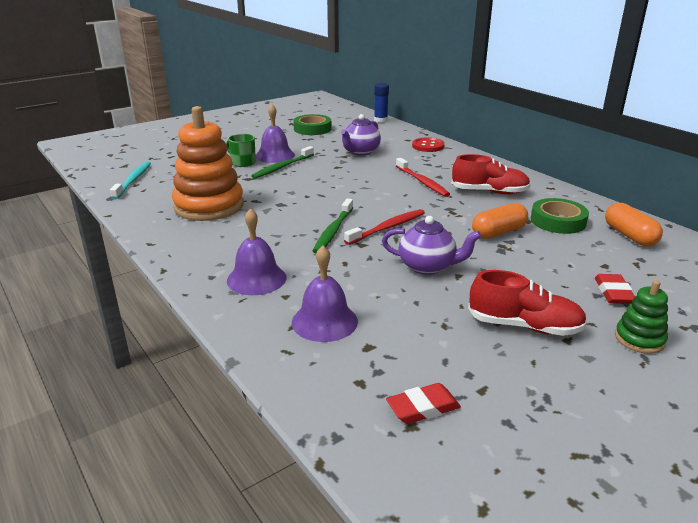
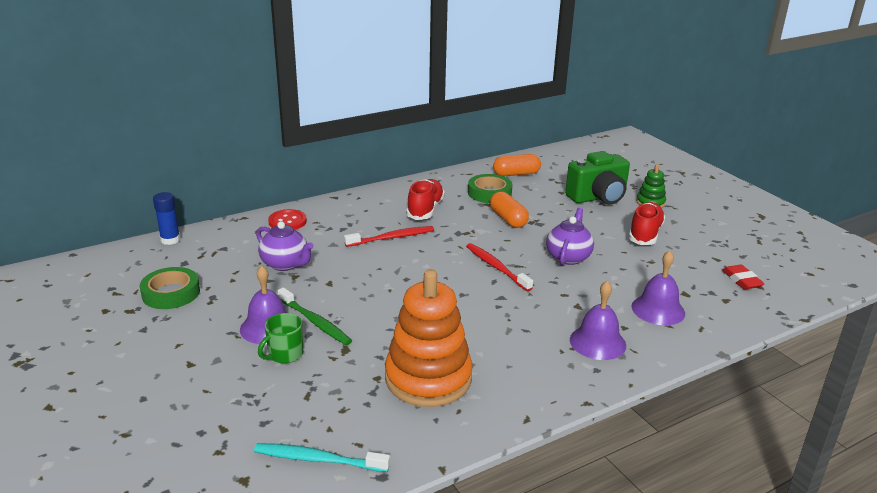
camera: 85 degrees left, 0 degrees up
green toothbrush [313,198,353,253] -> none
red eraser [595,274,635,304] -> green camera [565,151,630,205]

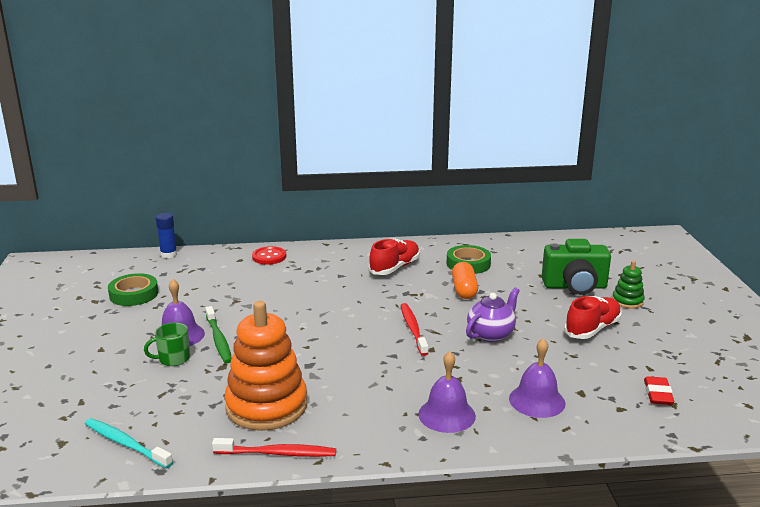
camera: 25 degrees right, 5 degrees down
purple teapot [256,221,313,271] -> none
red toothbrush [344,226,434,247] -> red toothbrush moved to [212,438,336,457]
orange capsule [493,154,541,176] -> none

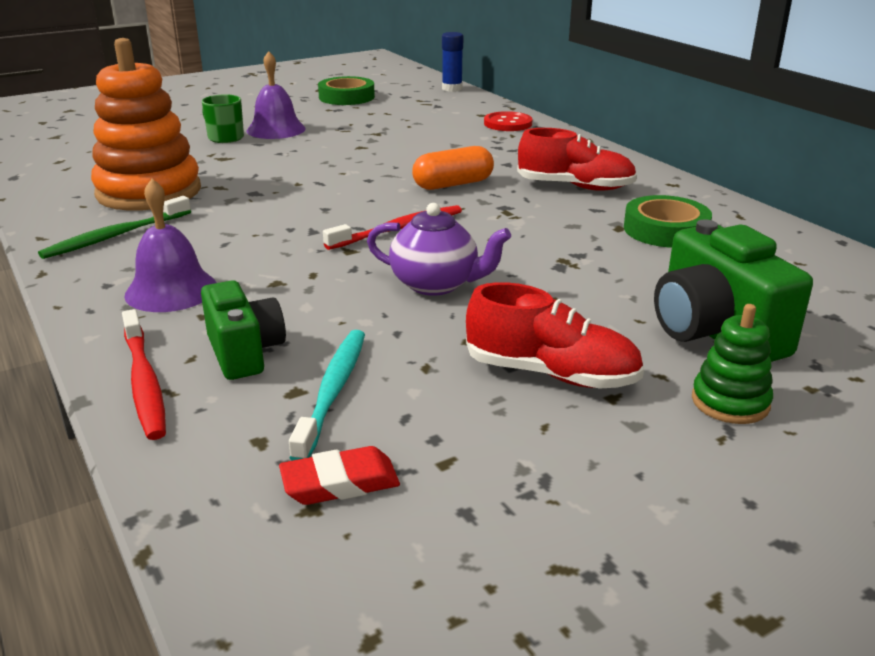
camera: 65 degrees right, 5 degrees up
turquoise toothbrush [85,418,173,469] -> turquoise toothbrush moved to [289,330,365,461]
green toothbrush [206,306,232,363] -> green toothbrush moved to [38,196,191,259]
red toothbrush [212,438,336,457] -> red toothbrush moved to [122,309,166,440]
orange capsule [452,262,478,299] -> orange capsule moved to [412,146,494,190]
purple bell [509,338,565,418] -> green camera [201,280,286,380]

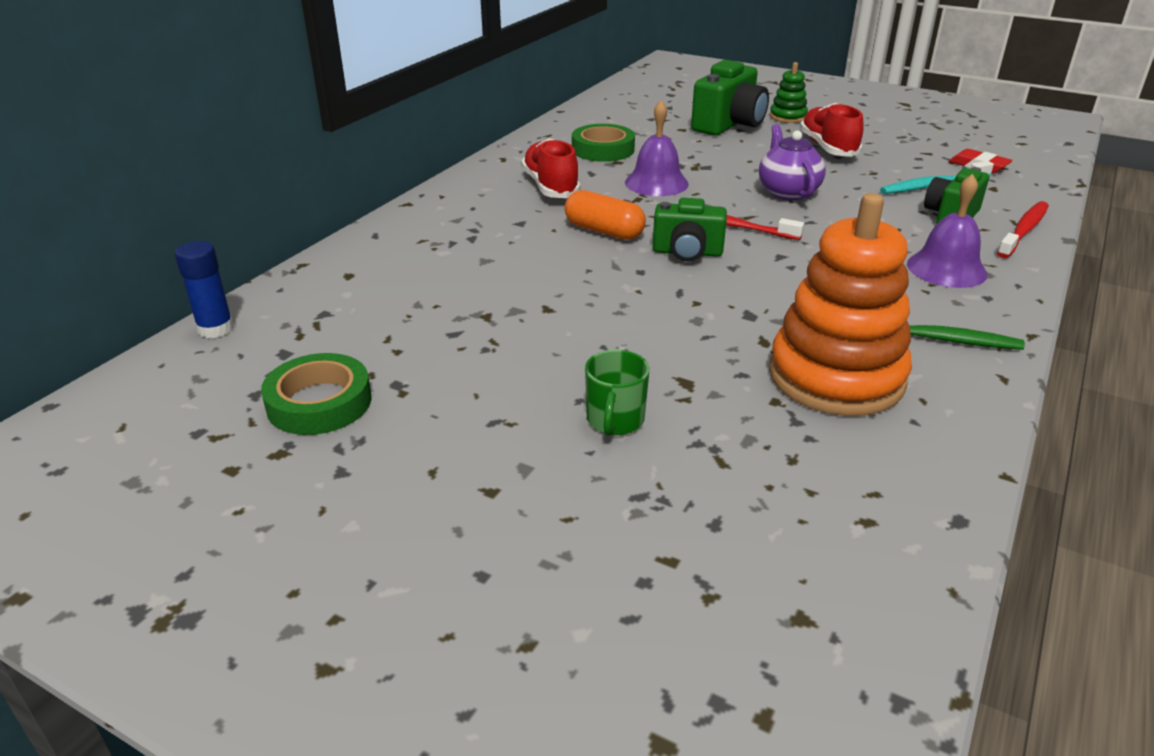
camera: 120 degrees left, 5 degrees up
purple bell [247,51,306,139] -> purple bell moved to [625,100,689,196]
red button [484,111,532,131] -> none
none -> green camera [653,198,727,261]

